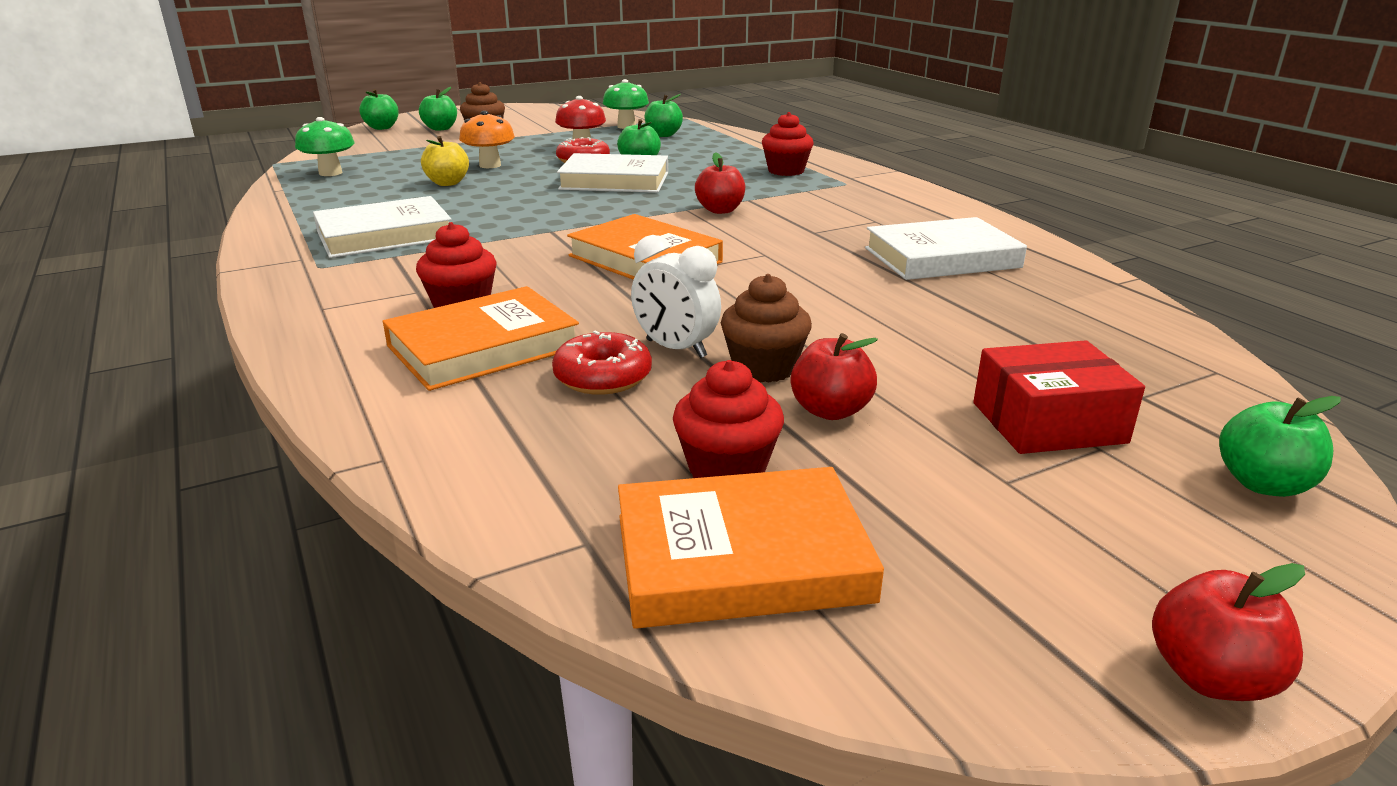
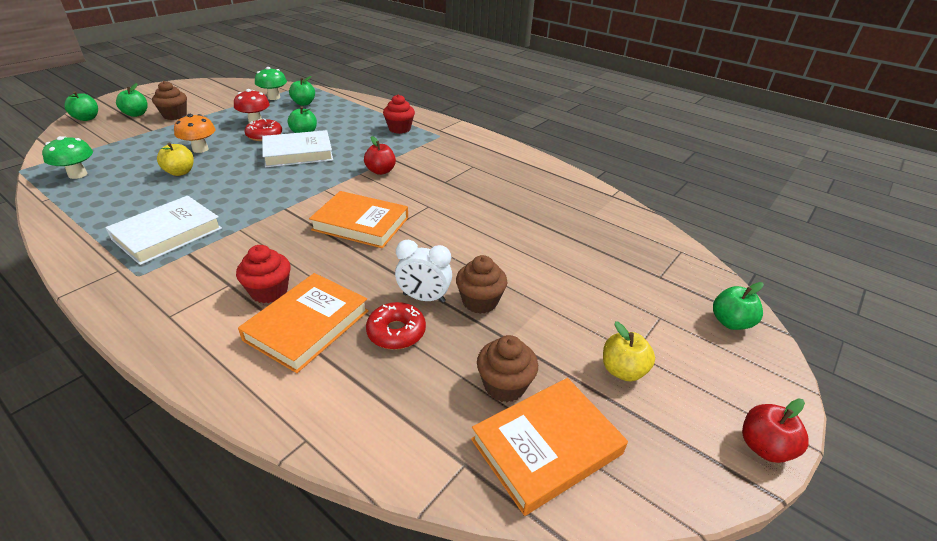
camera: 25 degrees left, 10 degrees up
red cupcake [673,360,784,478] -> brown cupcake [477,335,538,402]
red apple [791,333,878,420] -> none
white book [865,217,1027,280] -> none
red box [973,340,1145,454] -> none
none -> yellow apple [603,321,655,381]

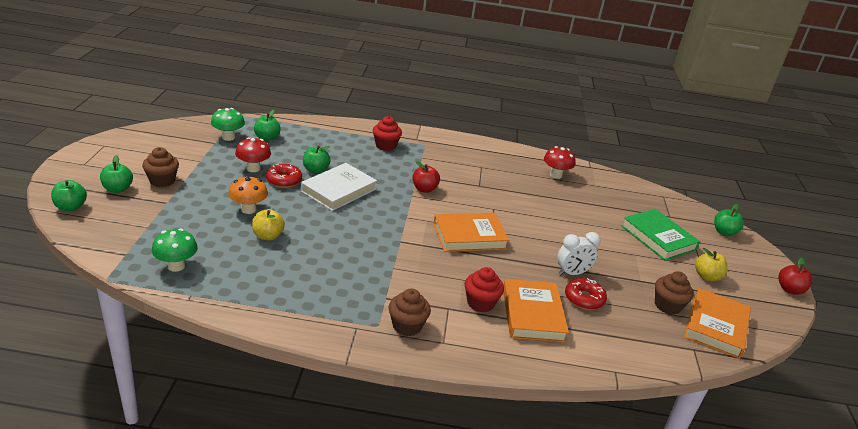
camera: 35 degrees left, 5 degrees down
white book [105,196,222,265] -> none
brown cupcake [456,255,508,314] -> brown cupcake moved to [389,288,431,336]
none -> red mushroom [544,146,576,179]
none -> green book [621,209,700,261]

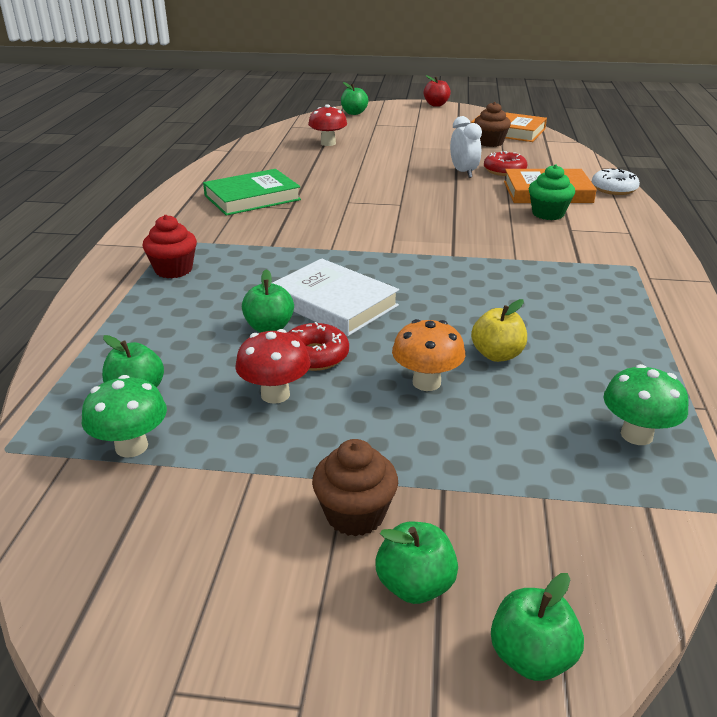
camera: 85 degrees left, 0 degrees up
brown cupcake [389,288,431,336] -> none
red apple [412,161,440,193] -> none
orange book [433,213,509,252] -> none
red cupcake [465,267,504,312] -> green cupcake [529,164,575,220]
red mushroom [544,146,576,179] -> red mushroom moved to [308,104,347,146]
green book [621,209,700,261] -> green book moved to [203,169,301,216]
yellow apple [695,248,727,281] -> none
none -> white donut [592,168,640,195]

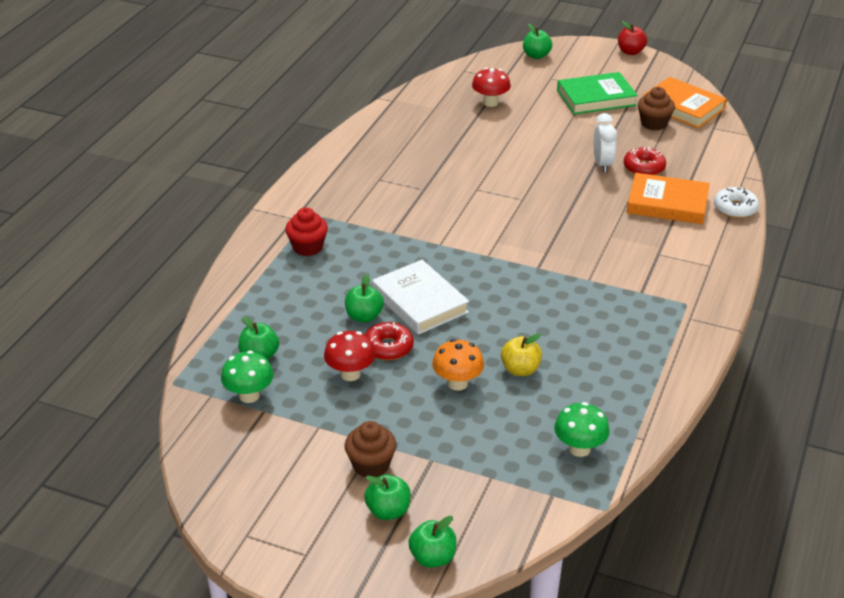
camera: 15 degrees right, 5 degrees up
green book [203,169,301,216] -> green book moved to [557,72,638,114]
green cupcake [529,164,575,220] -> none

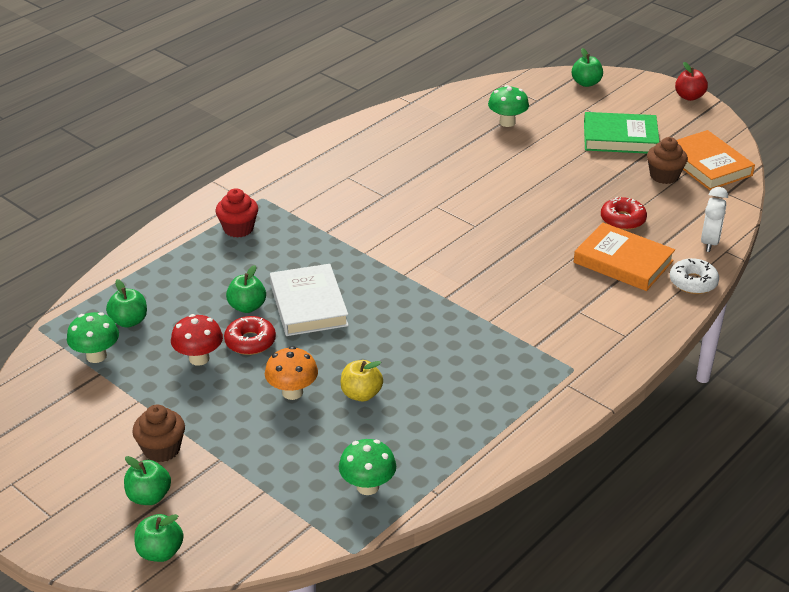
camera: 20 degrees right, 0 degrees up
red mushroom [472,68,511,107] -> green mushroom [488,85,529,127]
white clock [594,113,617,173] -> white clock moved to [701,187,728,252]

